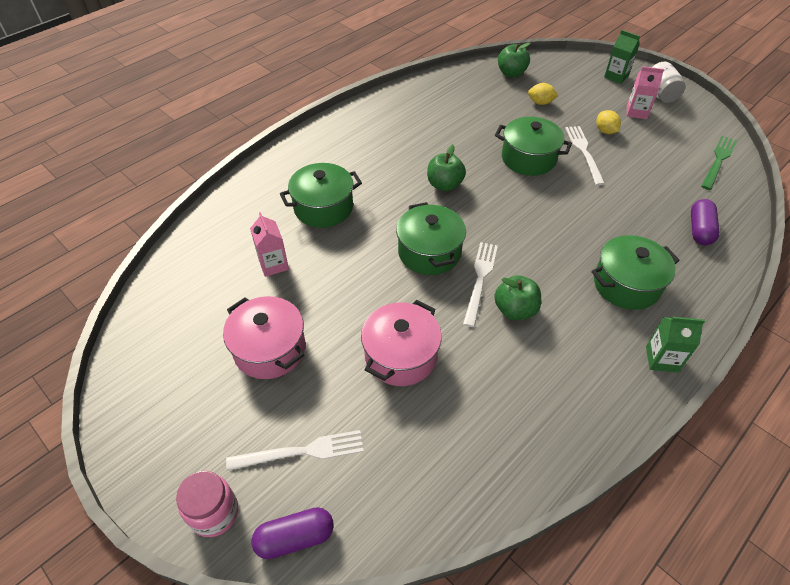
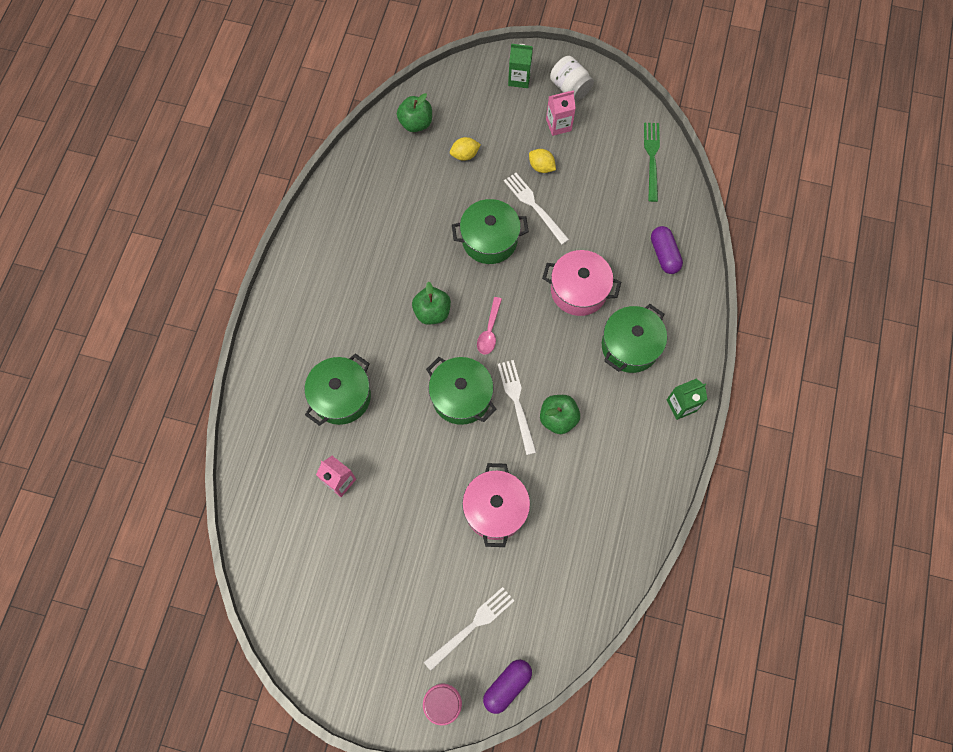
camera: 30 degrees left, 20 degrees up
pink pot [223,296,305,379] -> pink pot moved to [542,250,621,316]
none -> pink spoon [477,297,502,355]

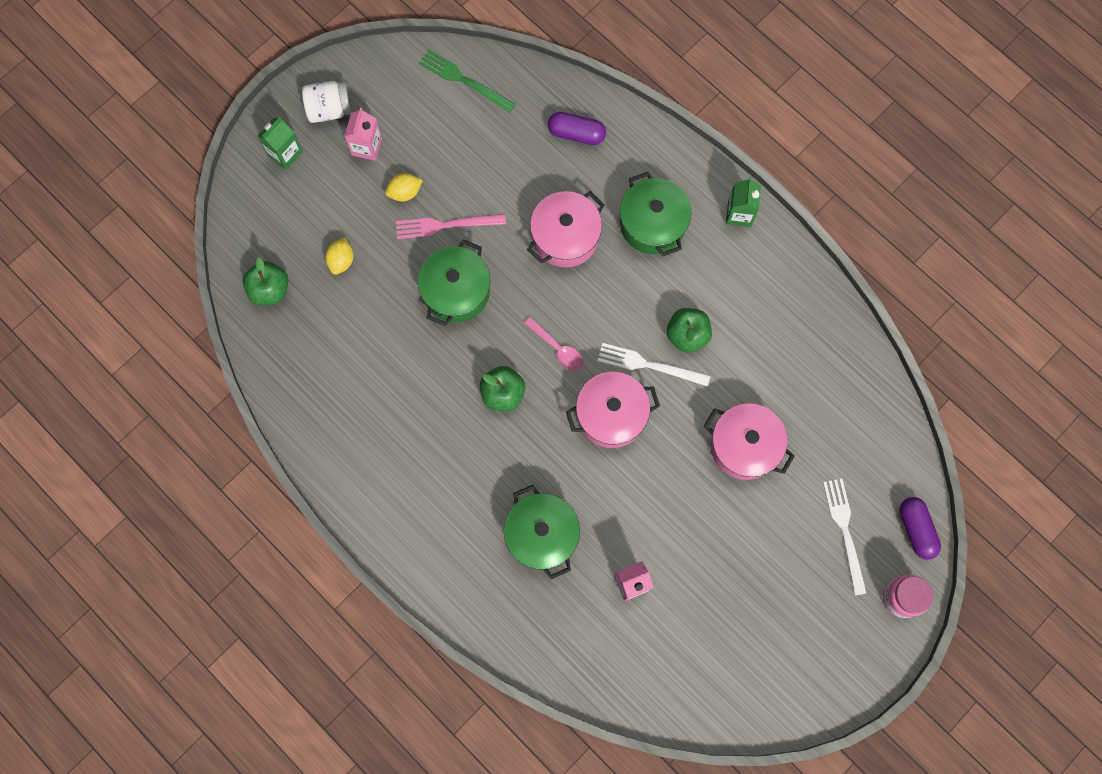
camera: 60 degrees left, 5 degrees up
green pot [426,357,497,425] -> pink pot [566,372,660,448]
white fork [504,173,569,245] -> pink fork [396,214,506,239]

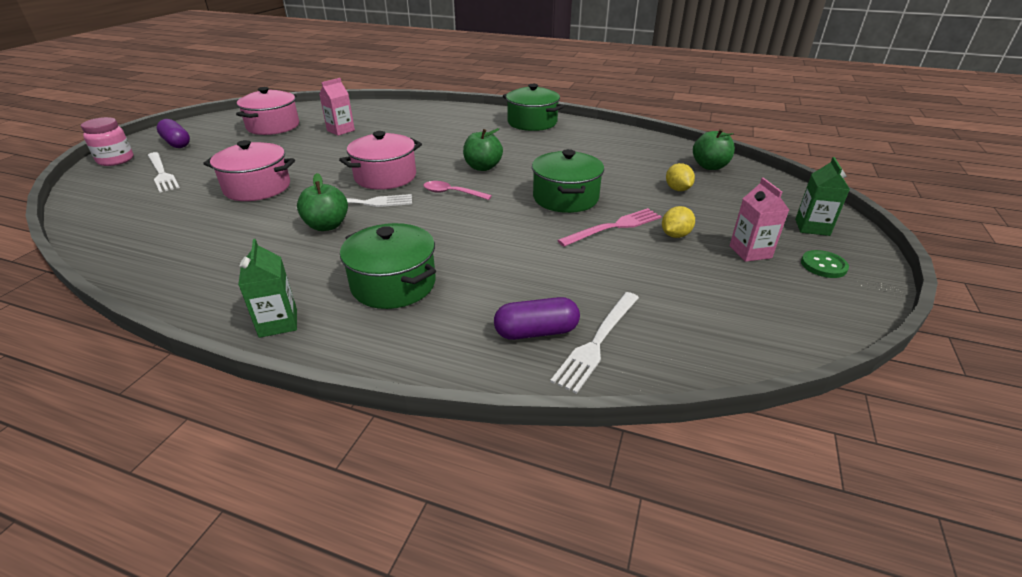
camera: 155 degrees right, 40 degrees down
white jar [302,81,352,123] -> green button [801,250,849,278]
green fork [419,49,516,113] -> none
green pot [504,485,580,579] -> green pot moved to [503,84,564,131]
pink pot [527,191,605,268] -> pink pot moved to [236,87,299,135]
purple capsule [900,497,941,560] -> purple capsule moved to [157,119,190,148]
none -> white fork [550,292,639,394]

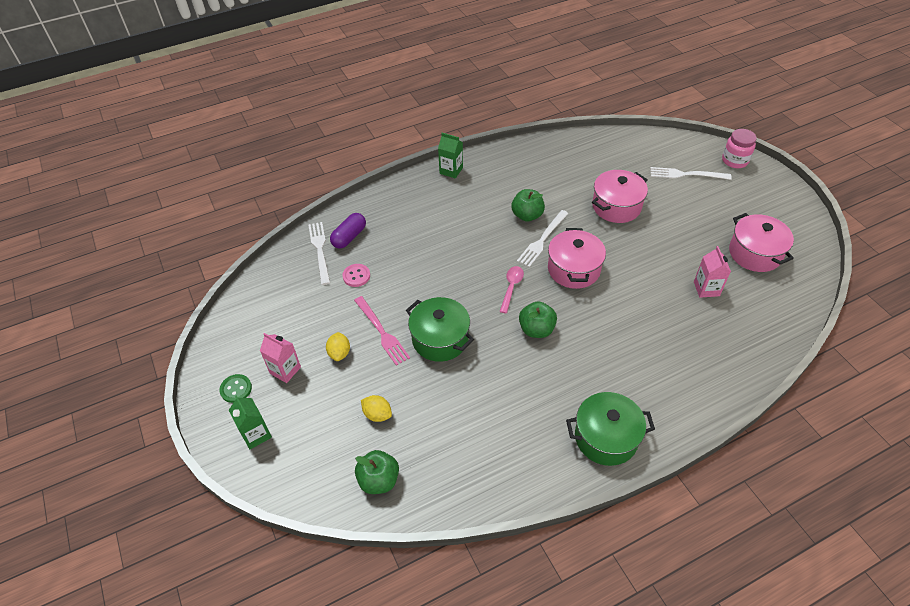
camera: 135 degrees right, 15 degrees up
purple capsule [157,119,190,148] -> none
green pot [340,223,436,309] -> none
pink spoon [423,181,492,200] -> pink spoon turned 45 degrees counterclockwise [499,266,524,313]
pink fork [557,208,662,247] -> pink fork turned 45 degrees counterclockwise [354,296,410,366]
none -> pink button [342,264,370,287]

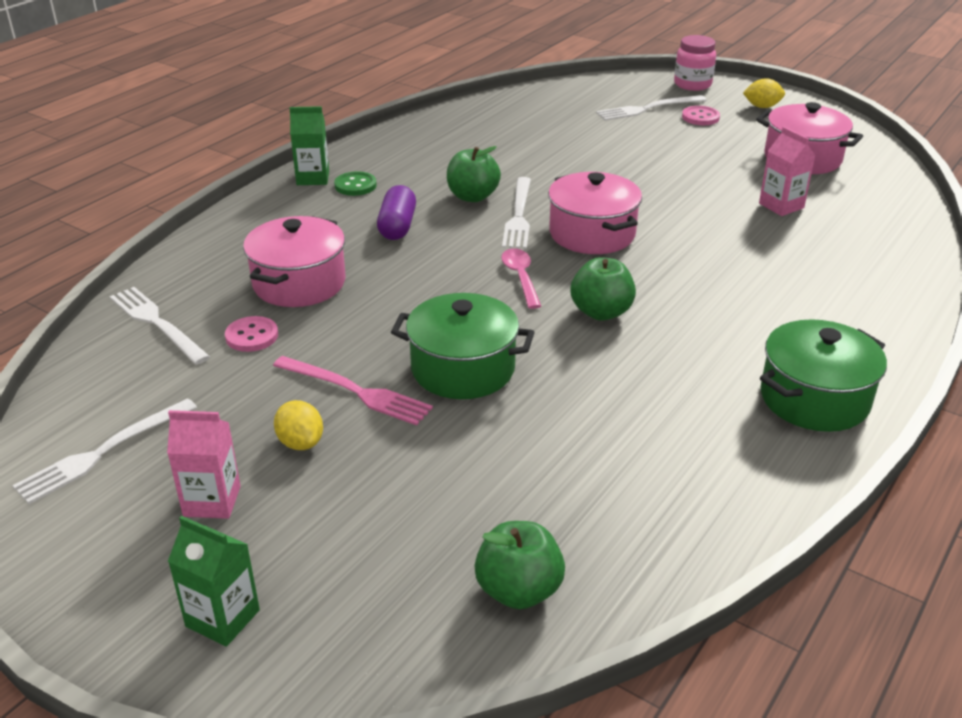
camera: 30 degrees left, 15 degrees down
green button [219,374,252,403] -> green button moved to [334,171,377,196]
purple capsule [330,213,366,249] -> purple capsule moved to [377,185,416,240]
yellow lemon [361,395,392,422] -> yellow lemon moved to [743,78,785,108]
pink pot [592,170,648,223] -> pink pot moved to [243,216,346,307]
none -> white fork [12,398,197,504]
none -> pink button [682,106,720,125]

